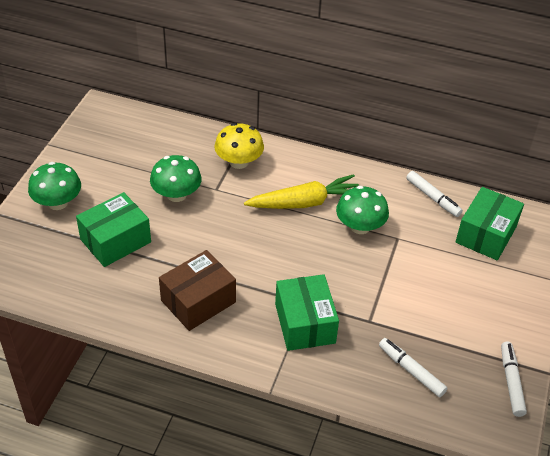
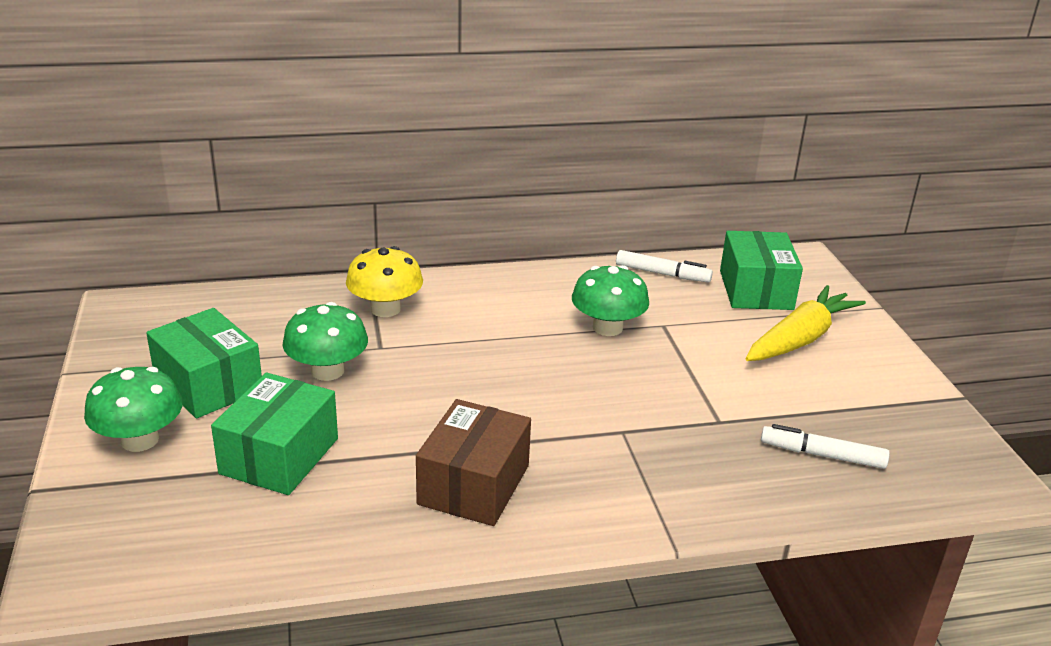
camera: 30 degrees left, 15 degrees down
yellow carrot [244,174,359,209] -> yellow carrot moved to [745,285,866,361]
green box [275,274,339,351] -> green box moved to [146,308,262,419]
white marker [501,341,527,417] -> none

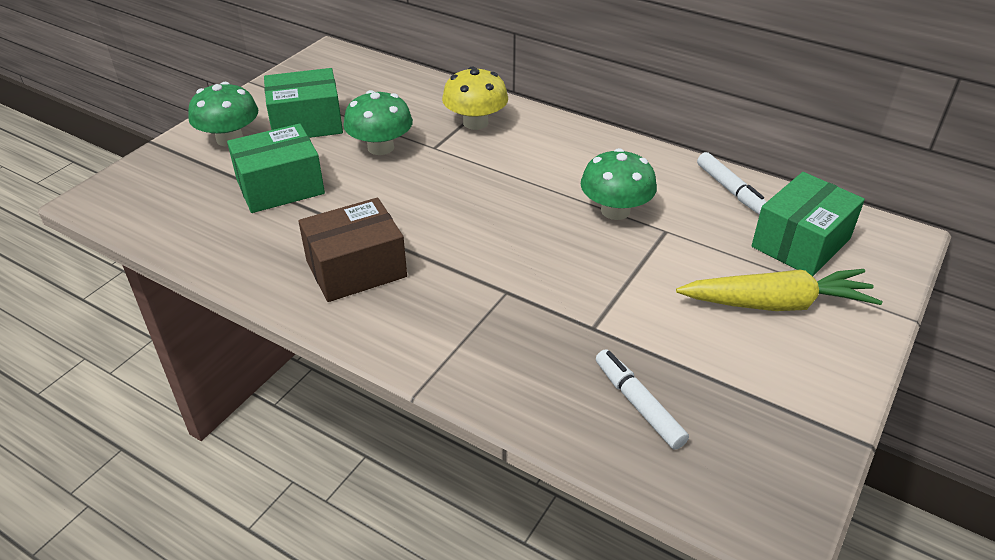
camera: 45 degrees right, 10 degrees up
green box [146,308,262,419] -> green box turned 75 degrees clockwise [264,68,343,138]

